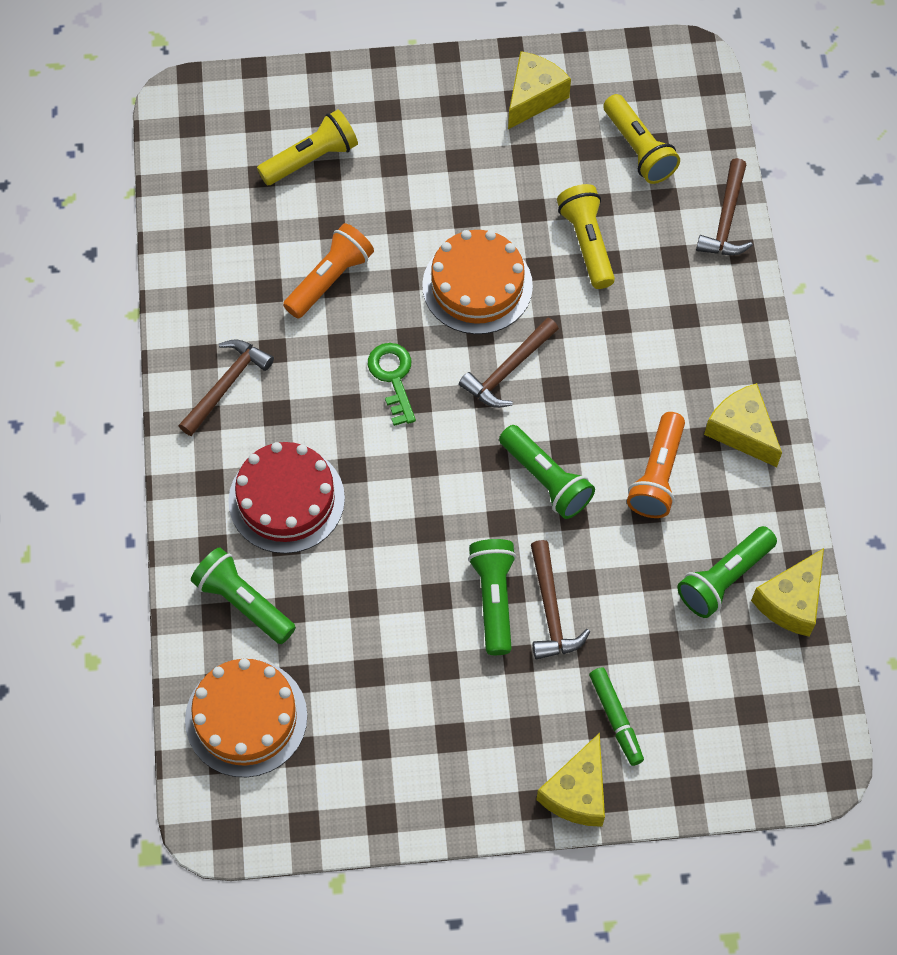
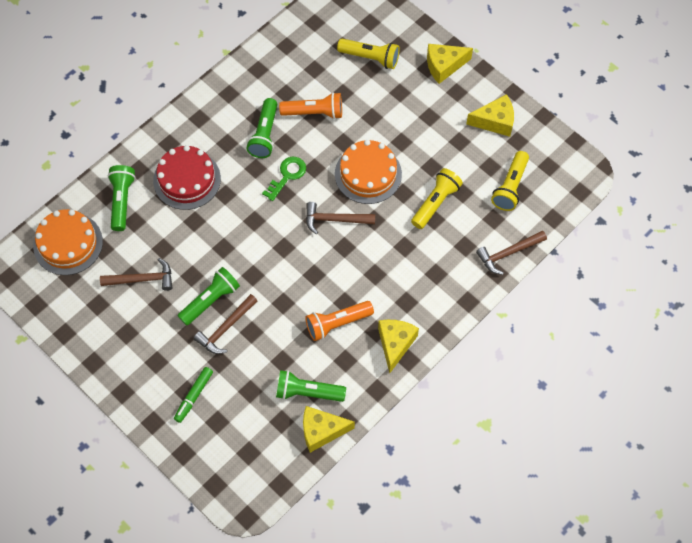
camera: 50 degrees right, 0 degrees up
brown hammer [179,339,274,436] -> brown hammer moved to [100,258,173,291]
green flashlight [499,425,595,519] -> green flashlight moved to [246,98,277,158]
yellow cheese [536,733,605,827] -> yellow cheese moved to [427,44,473,84]

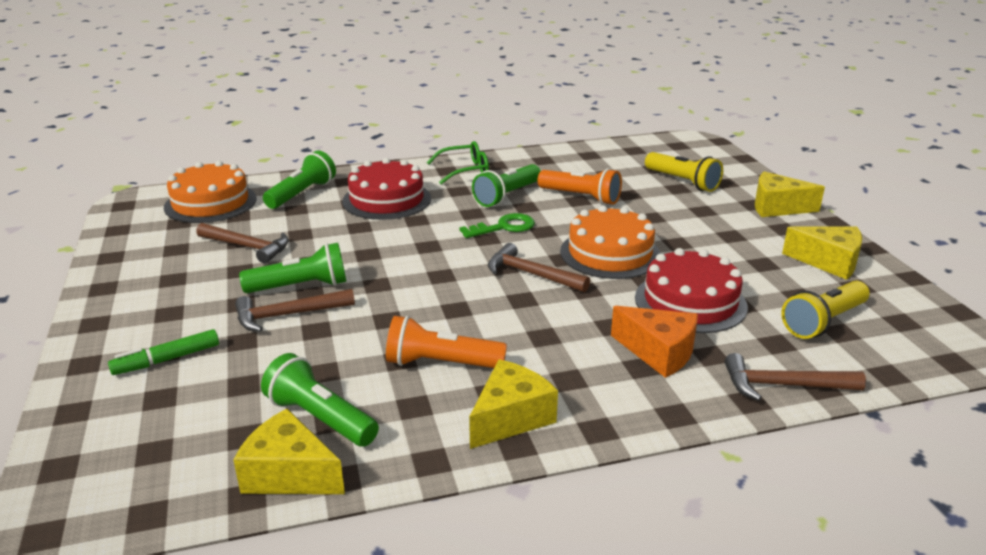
camera: 30 degrees right, 35 degrees down
yellow flashlight [411,168,463,229] -> red cake [635,248,748,333]
none -> green glasses [427,141,489,184]
none -> orange cheese [611,306,698,378]

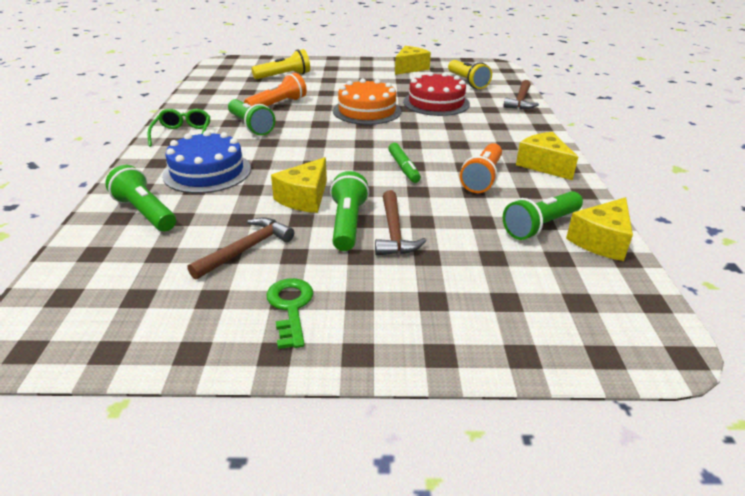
camera: 75 degrees left, 5 degrees up
green marker [108,329,219,375] -> green marker moved to [388,143,421,183]
orange cake [164,161,257,223] -> none
red cake [342,158,431,220] -> blue cake [162,130,251,193]
green key [459,213,535,238] -> green key moved to [266,278,313,349]
brown hammer [488,243,590,292] -> none
orange cheese [611,306,698,378] -> none
yellow cheese [755,171,825,217] -> yellow cheese moved to [271,157,327,213]

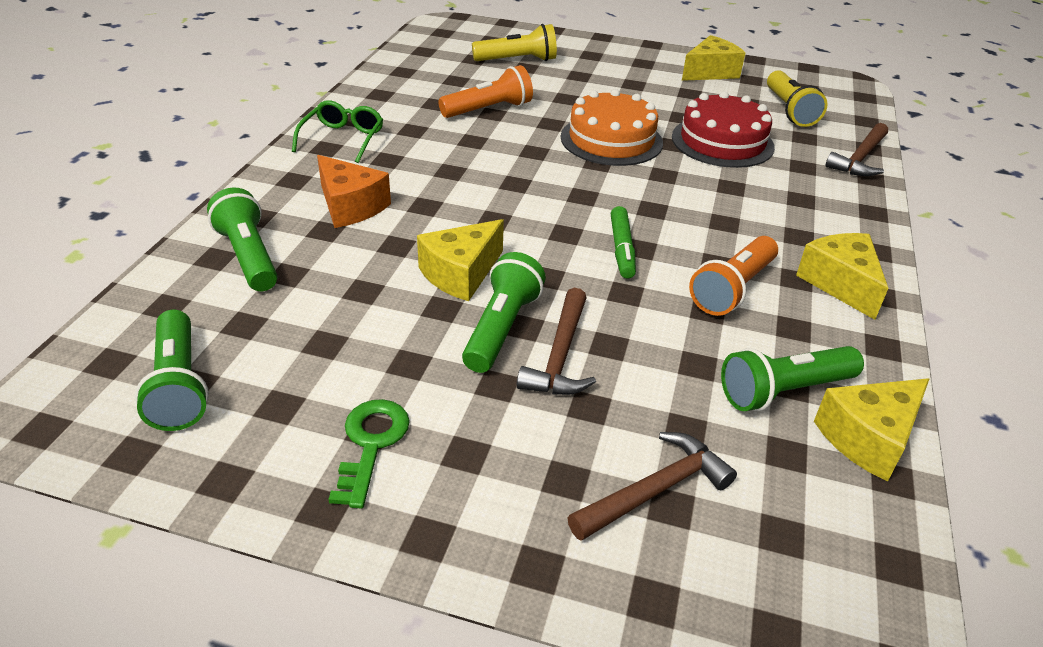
camera: 15 degrees right, 5 degrees up
blue cake [162,130,251,193] -> orange cheese [317,155,391,228]
brown hammer [188,217,294,280] -> brown hammer moved to [568,432,737,541]
green flashlight [228,99,275,136] -> green flashlight moved to [135,309,209,431]

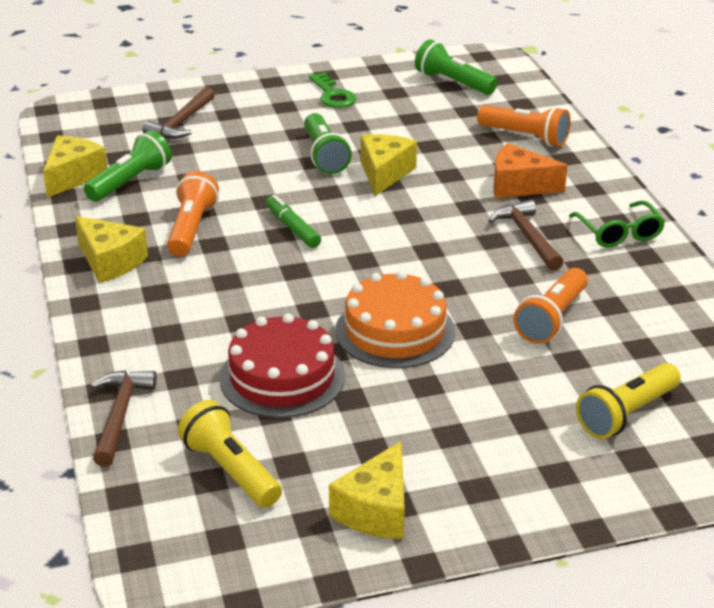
camera: 150 degrees right, 5 degrees down
green flashlight [207,187,277,291] -> orange flashlight [477,105,571,146]
brown hammer [517,288,596,395] -> brown hammer moved to [489,199,564,271]

